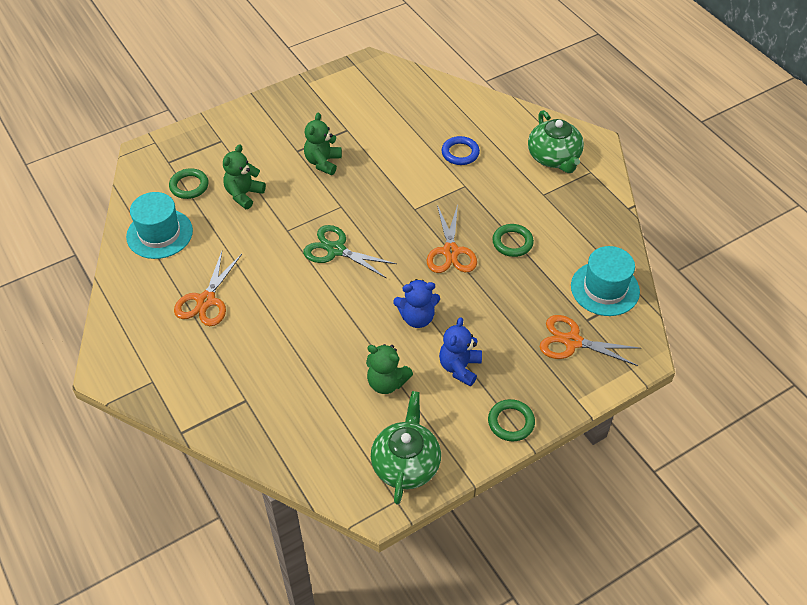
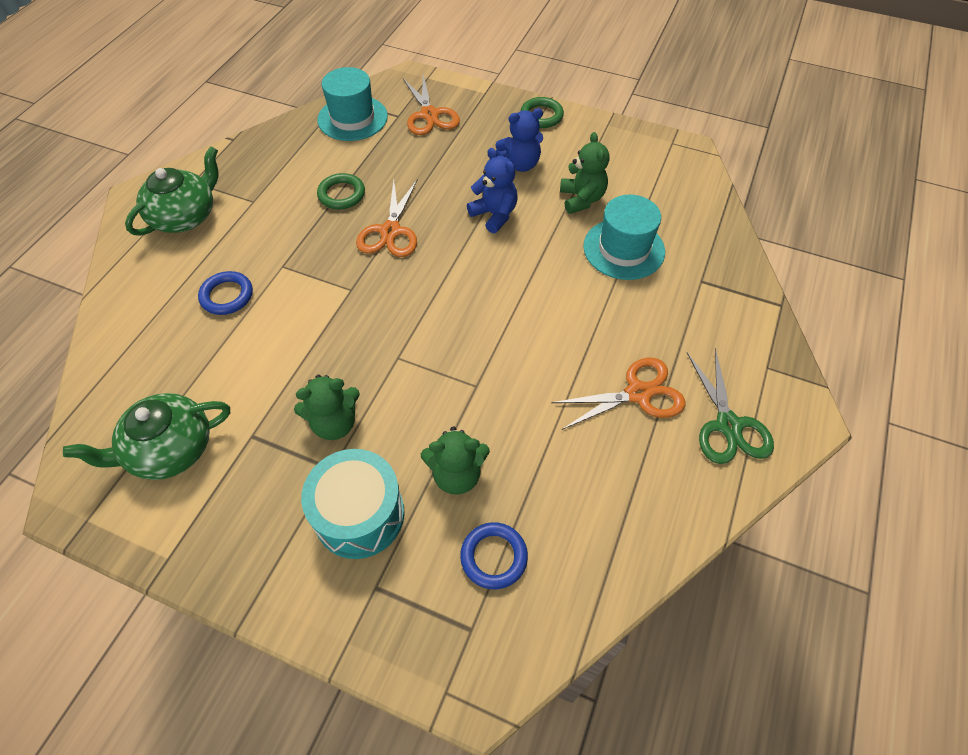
camera: 125 degrees left, 5 degrees up
turquoise hat [126,192,193,259] -> turquoise hat moved to [583,195,665,280]
green ring [169,168,209,199] -> blue ring [460,522,528,589]
green scissors [303,225,397,278] -> green scissors moved to [686,348,774,464]
green teapot [371,391,441,504] -> green teapot moved to [63,393,230,480]
orange scissors [427,204,477,273] -> orange scissors turned 135 degrees clockwise [356,179,418,257]
none -> turquoise drum [301,449,405,559]

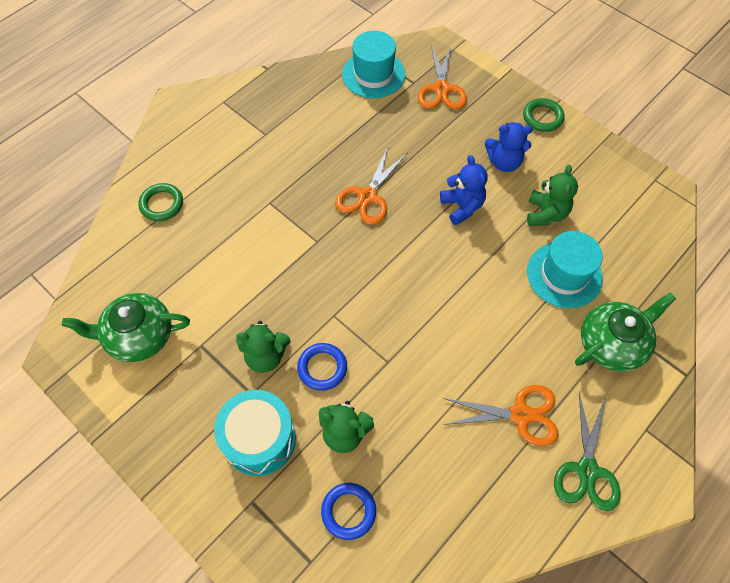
camera: 20 degrees right, 5 degrees up
green teapot [125,146,218,236] -> green teapot moved to [575,292,676,371]
blue ring [198,271,253,315] -> blue ring moved to [297,343,347,391]
green ring [317,173,365,209] -> green ring moved to [138,183,183,221]

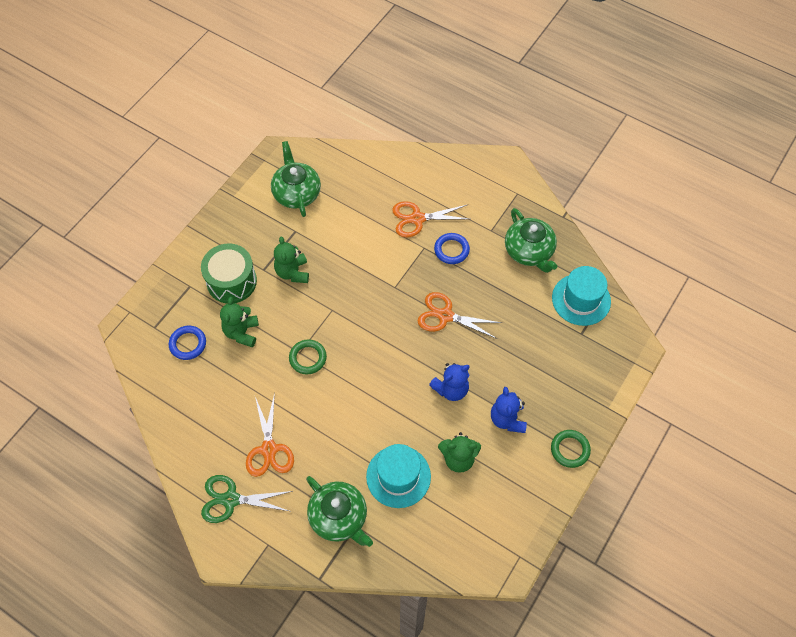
camera: 80 degrees right, 0 degrees up
green ring [138,183,183,221] -> green ring moved to [289,339,327,374]
turquoise drum [214,390,296,476] -> green drum [201,243,257,304]
blue ring [297,343,347,391] -> blue ring moved to [434,233,470,264]
orange scissors [418,45,467,109] -> orange scissors moved to [392,201,470,238]
none -> green teapot [505,208,557,273]

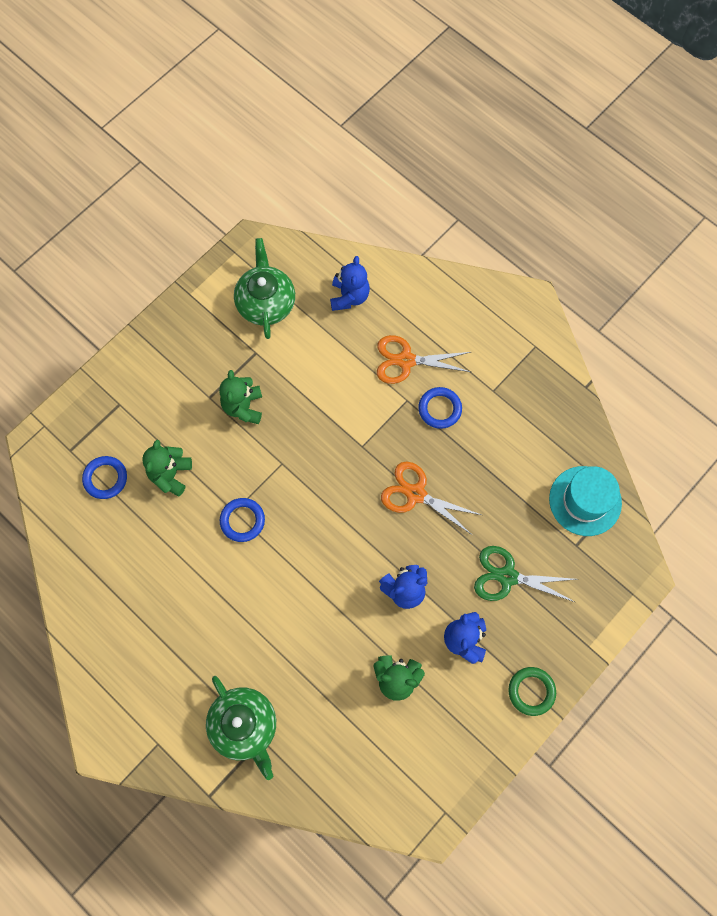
camera: 10 degrees right, 10 degrees up
green drum [201,243,257,304] -> none
green scissors [201,475,293,523] -> green scissors moved to [474,546,577,602]
orange scissors [246,392,294,477] -> none
green ring [289,339,327,374] -> blue ring [220,498,265,542]
turquoise hat [366,444,431,508] -> none
green teapot [505,208,557,273] -> none
none -> blue teddy bear [330,256,370,311]

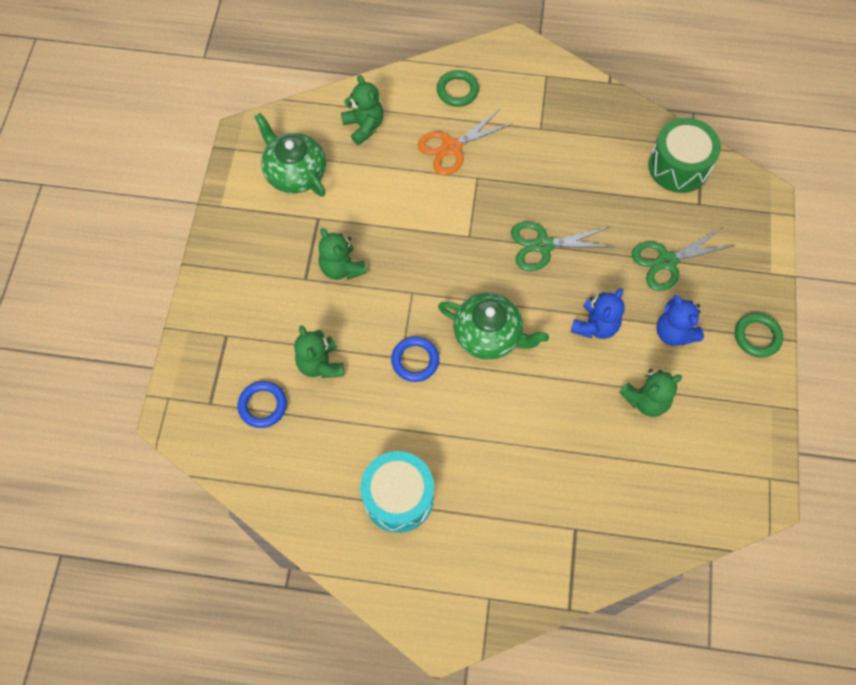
camera: 35 degrees left, 5 degrees down
green teapot [206,676,276,780] -> green teapot moved to [438,293,549,360]
blue teddy bear [330,256,370,311] -> green teddy bear [341,75,384,145]
orange scissors [381,461,481,535] -> green scissors [511,221,615,271]
blue ring [418,387,462,429] -> none
turquoise hat [549,466,622,536] -> green drum [648,118,721,193]
none -> turquoise drum [360,451,434,533]
none -> green ring [437,70,479,107]

